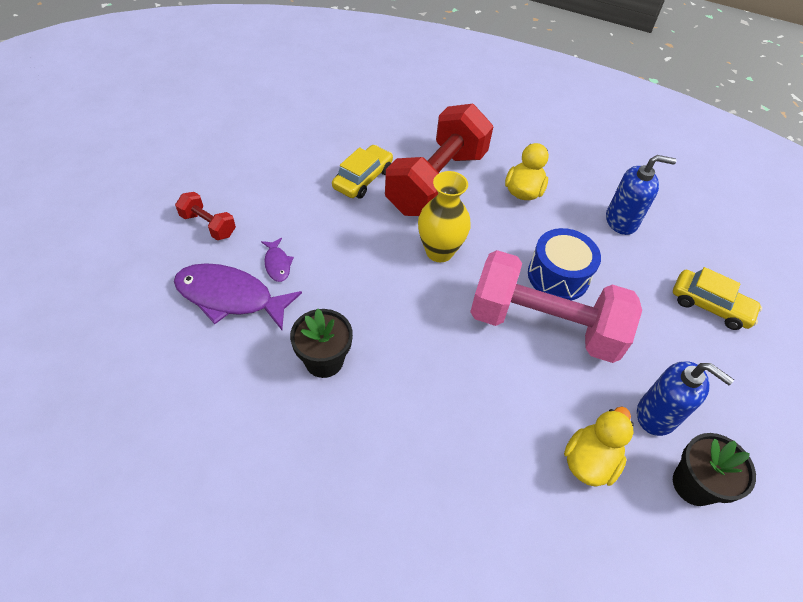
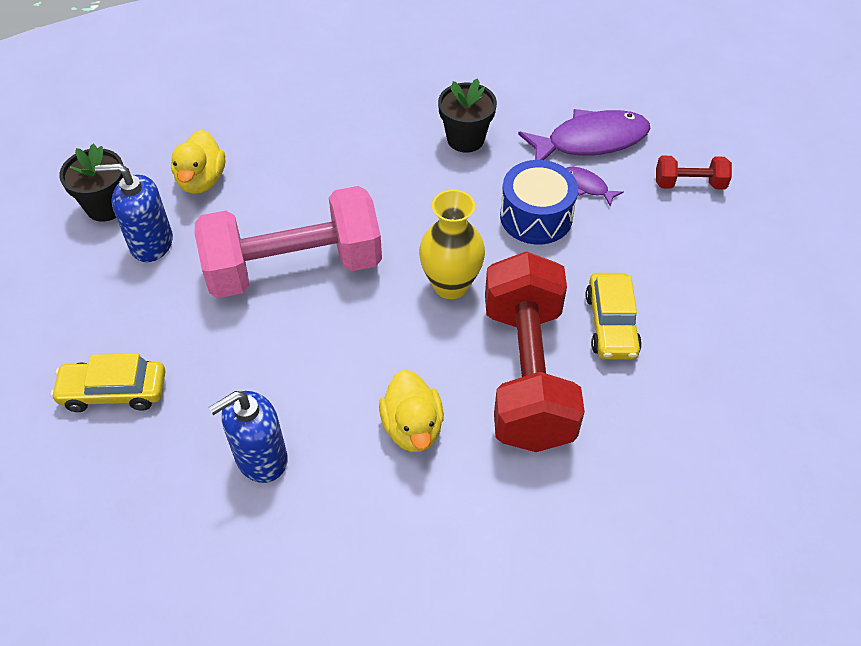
camera: 150 degrees right, 0 degrees up
blue drum [528,228,601,301] -> blue drum moved to [500,160,578,244]

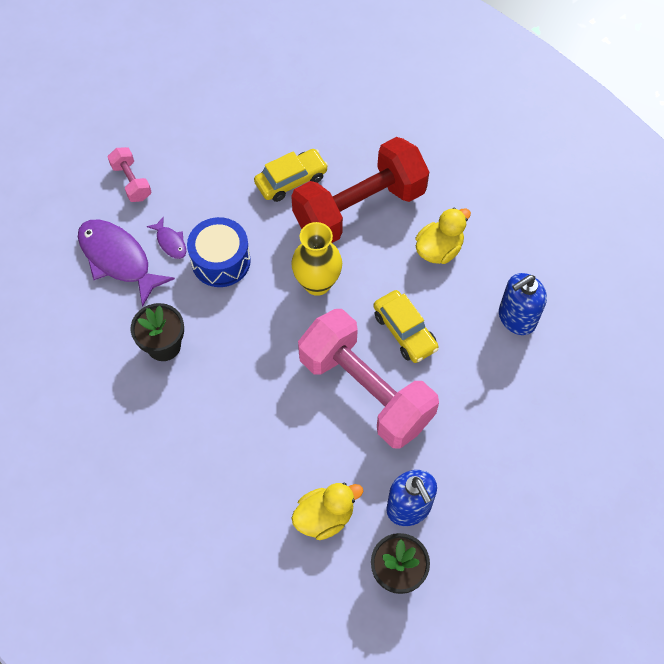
camera: 120 degrees left, 10 degrees up
yellow car [51,353,166,412] -> yellow car moved to [373,290,439,363]
blue soap dispenser [209,391,288,483] -> blue soap dispenser turned 120 degrees clockwise [499,273,547,335]
purple fish [566,167,624,206] -> purple fish turned 45 degrees counterclockwise [147,217,186,259]
red dumbbell [656,156,732,189] -> pink dumbbell [108,147,152,202]

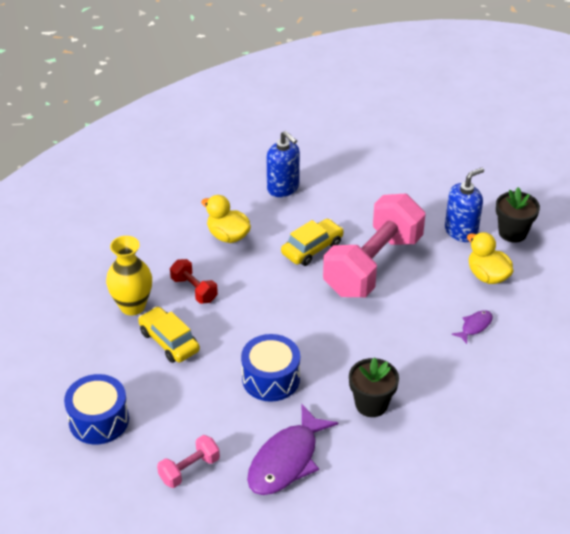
camera: 100 degrees left, 20 degrees down
purple fish [147,217,186,259] -> purple fish moved to [452,310,493,344]
red dumbbell [291,137,429,243] -> red dumbbell [170,259,218,304], size x0.43
yellow vase [291,222,342,296] -> yellow vase moved to [106,236,152,315]
none -> blue drum [64,374,129,444]

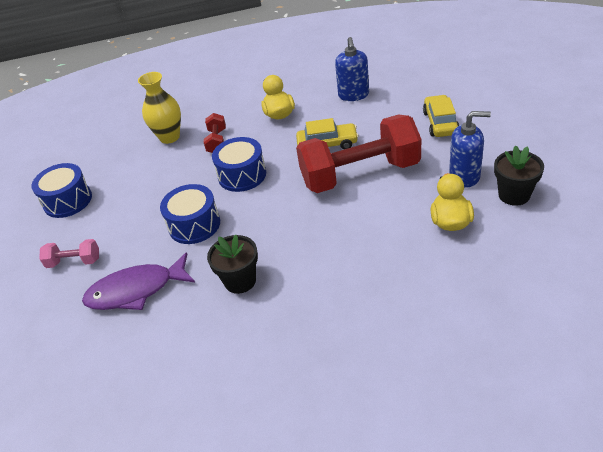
camera: 45 degrees right, 0 degrees up
yellow car [138,307,200,363] -> yellow car moved to [423,95,459,137]
pink dumbbell [323,194,426,297] -> red dumbbell [296,115,421,193]
purple fish [452,310,493,344] -> none
none -> blue drum [212,137,266,192]

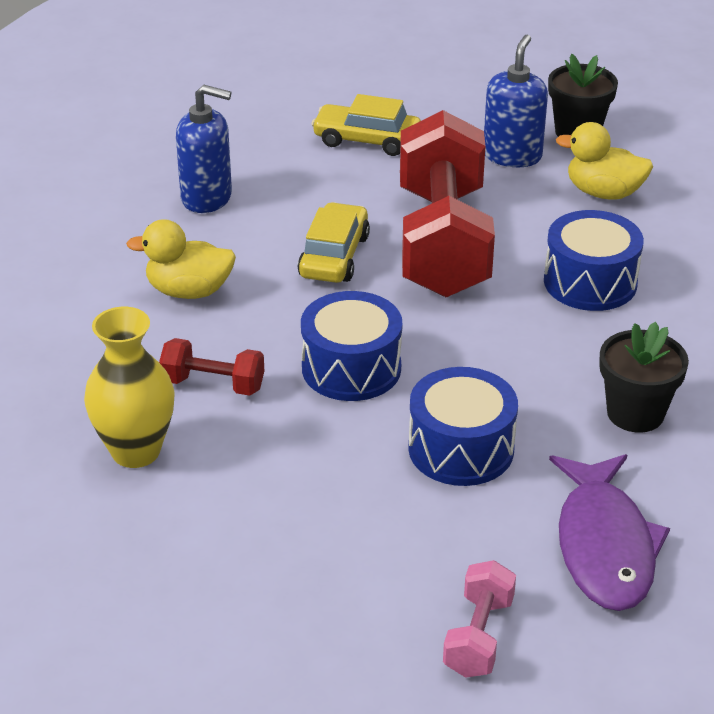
camera: 80 degrees left, 5 degrees down
blue drum [32,163,92,218] -> blue drum moved to [544,210,644,311]

